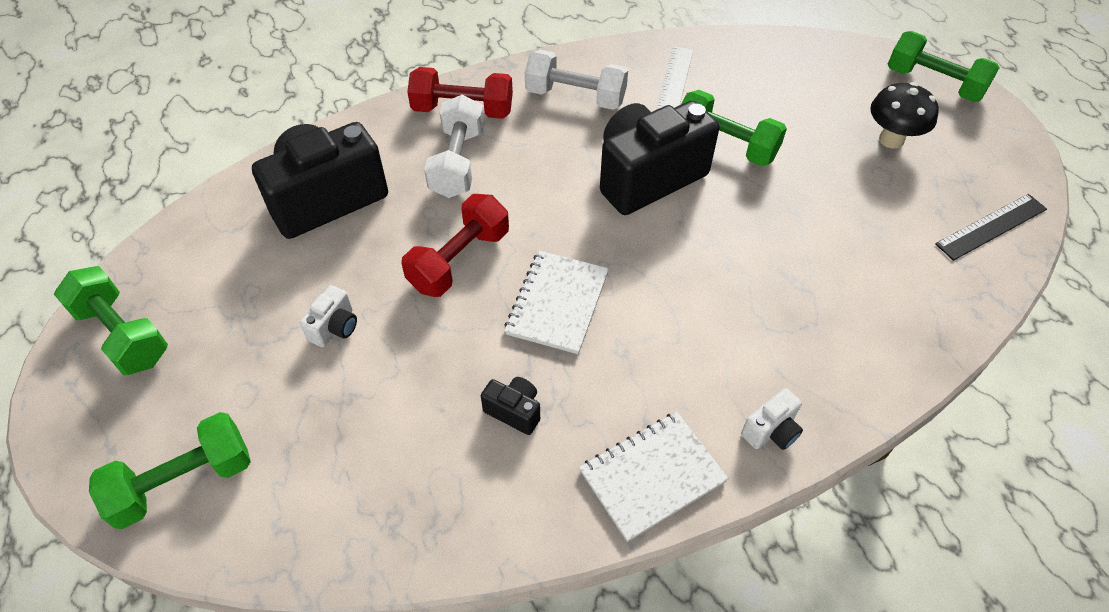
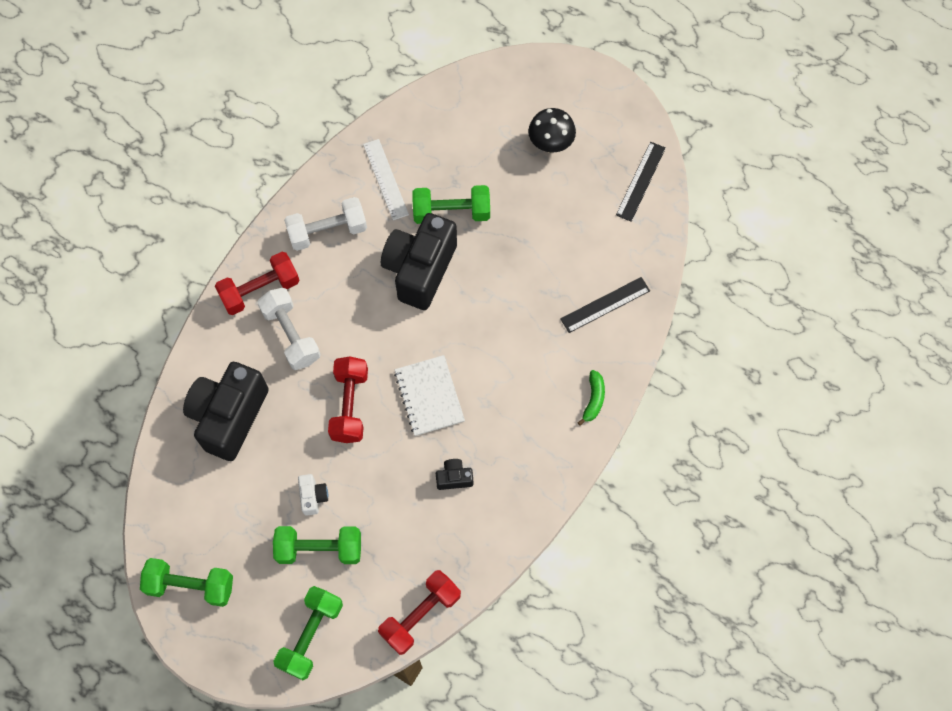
camera: 35 degrees left, 15 degrees up
white notebook [579,412,729,542] -> none
white camera [741,388,803,450] -> green banana [577,370,605,426]
green dumbbell [887,31,1000,102] -> green dumbbell moved to [273,526,361,564]
none -> red dumbbell [378,570,461,655]
none -> black ruler [560,277,650,333]

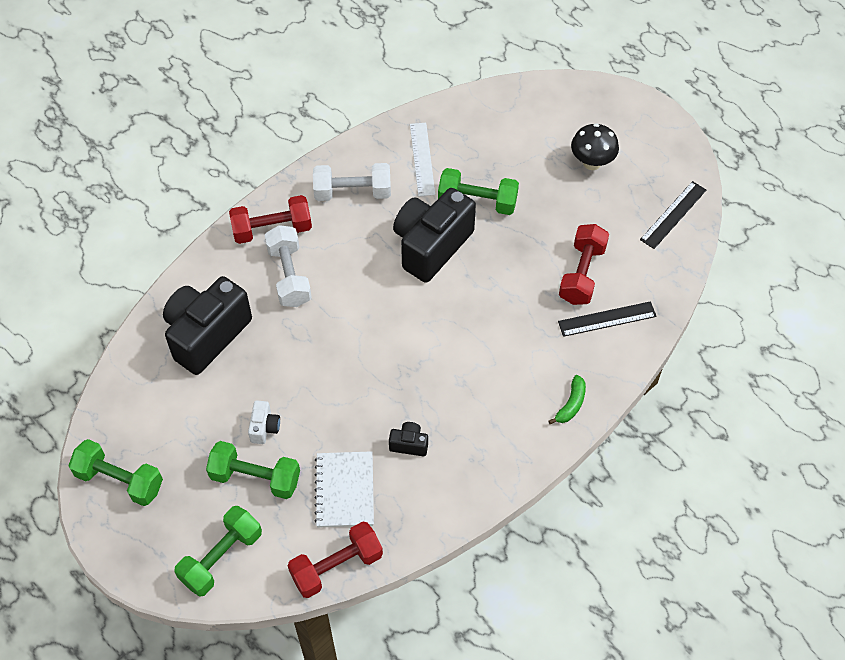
camera: 15 degrees right, 10 degrees down
red dumbbell [328,356,368,443] -> red dumbbell moved to [559,224,609,305]
white notebook [394,355,465,436] -> white notebook moved to [314,451,374,528]

